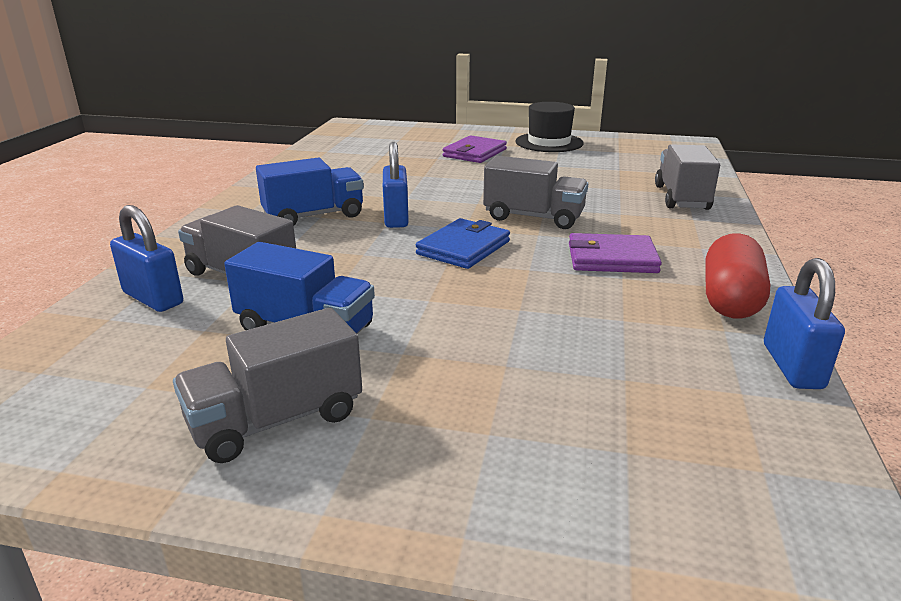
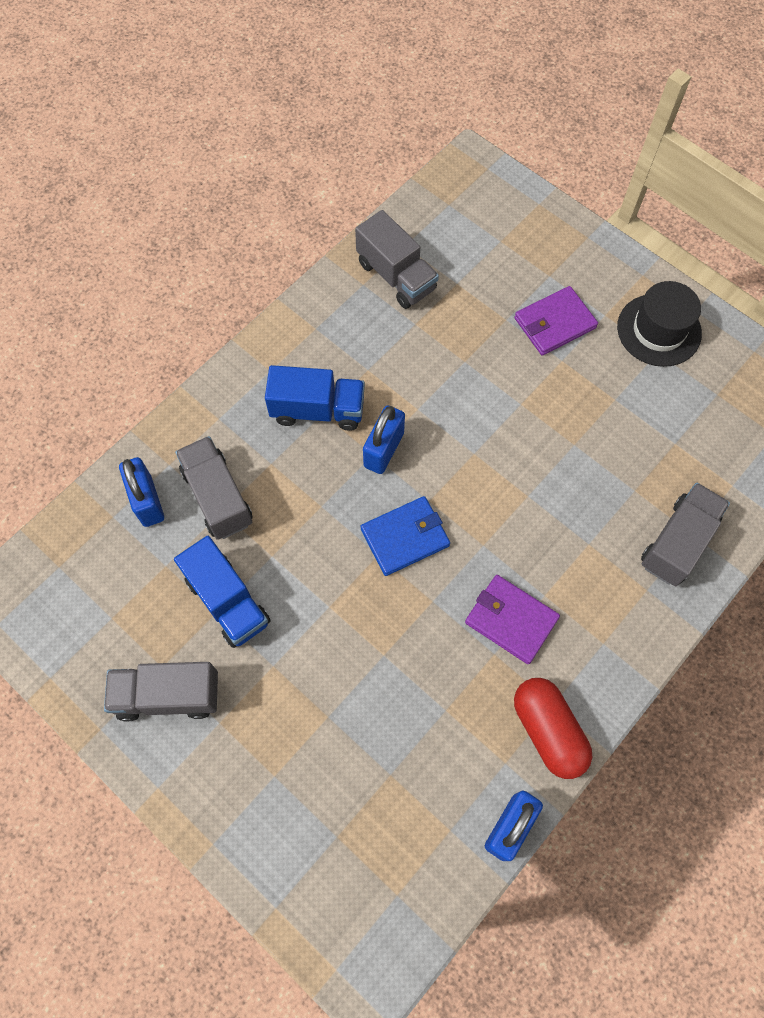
camera: 30 degrees right, 40 degrees up
grey truck [483,156,588,229] -> grey truck moved to [355,210,439,309]
red capsule [706,233,770,319] -> red capsule turned 75 degrees counterclockwise [514,678,592,779]

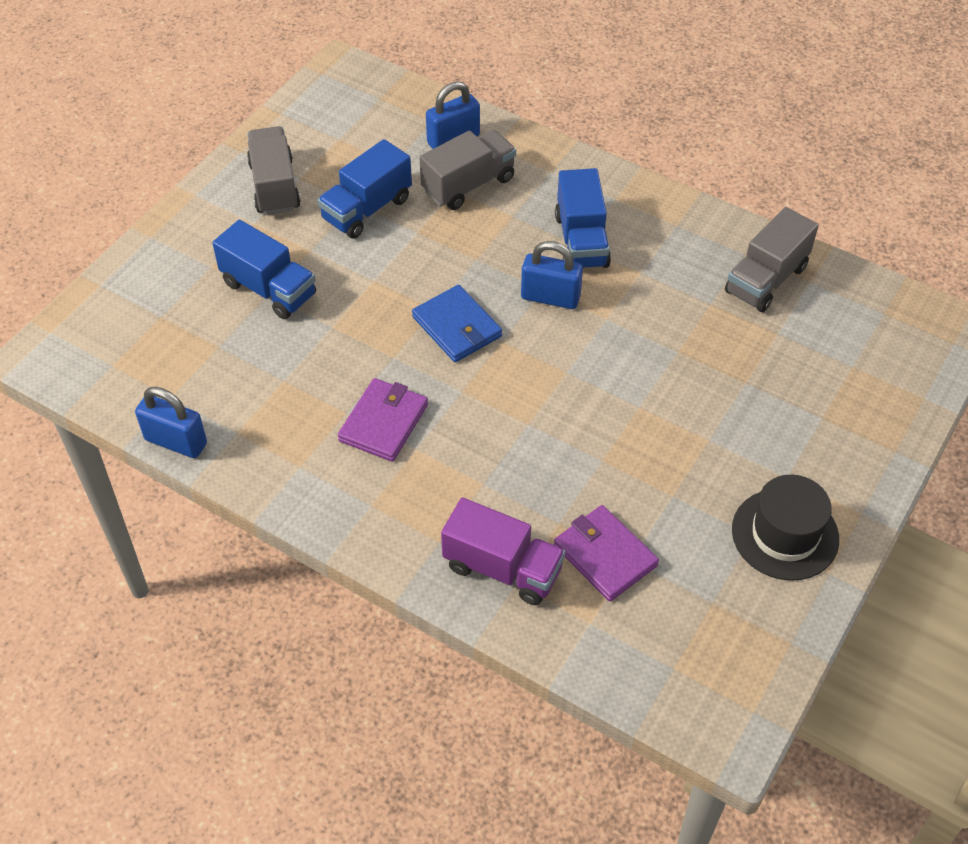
camera: 80 degrees right, 15 degrees down
purple wallet [514,286,598,356] -> purple wallet moved to [554,505,659,602]
red capsule [514,678,592,779] -> none
grey truck [641,483,730,586] -> purple truck [441,498,565,605]
none -> blue truck [212,220,316,319]

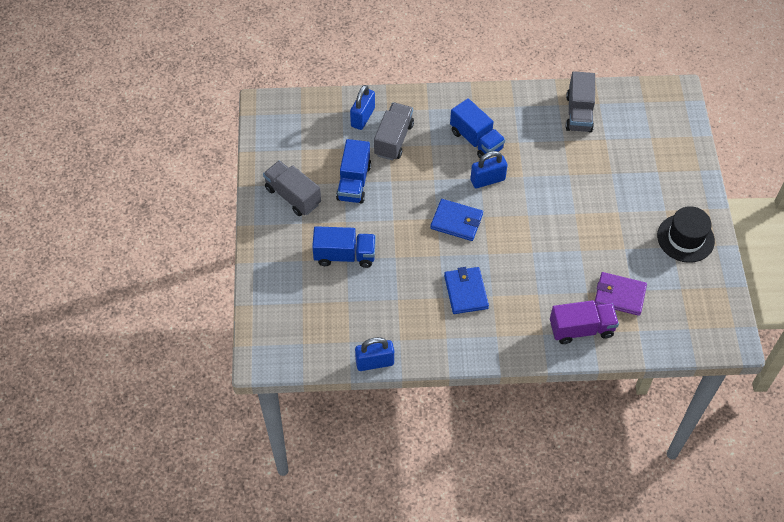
camera: 35 degrees left, 5 degrees up
purple wallet [338,378,428,462] -> blue wallet [444,267,489,314]

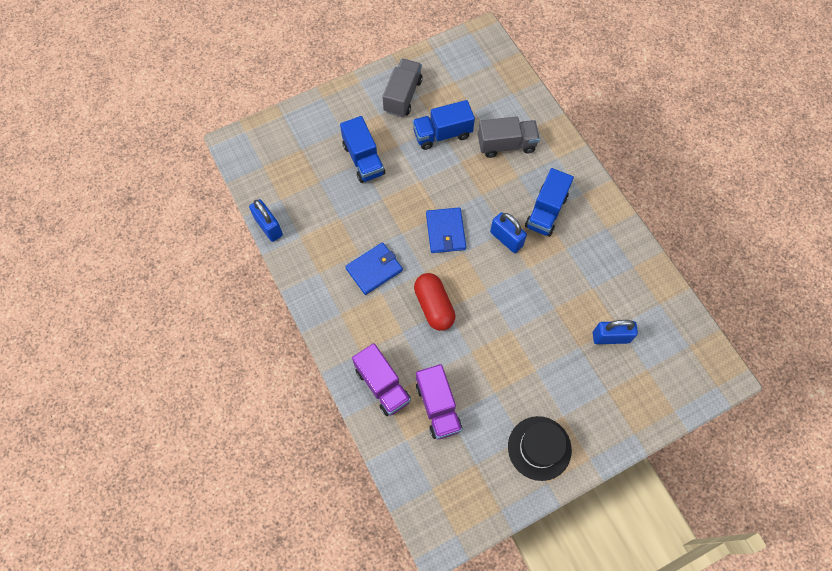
camera: 65 degrees right, 10 degrees up
blue padlock [350,85,375,130] -> blue padlock moved to [593,320,638,344]
grey truck [566,71,595,133] -> none
purple wallet [595,272,647,316] -> purple truck [416,364,462,439]
none -> red capsule [414,273,455,331]

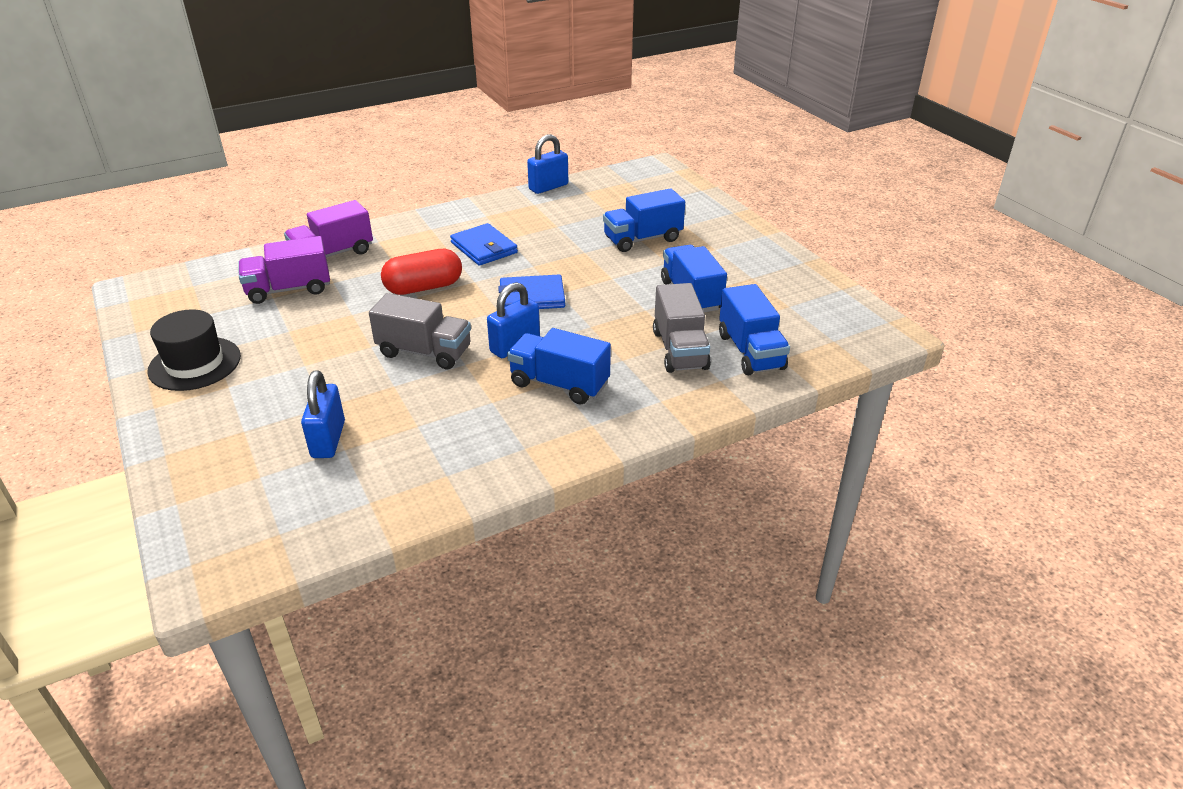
camera: 90 degrees right, 30 degrees down
grey truck [383,59,423,117] -> grey truck moved to [369,293,471,369]
none -> blue truck [719,284,790,375]

